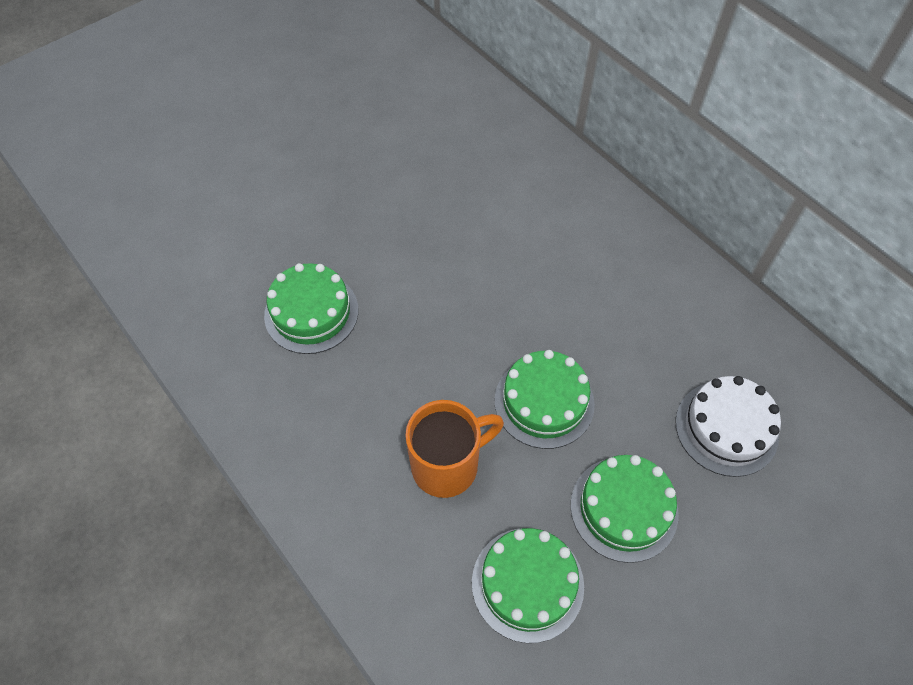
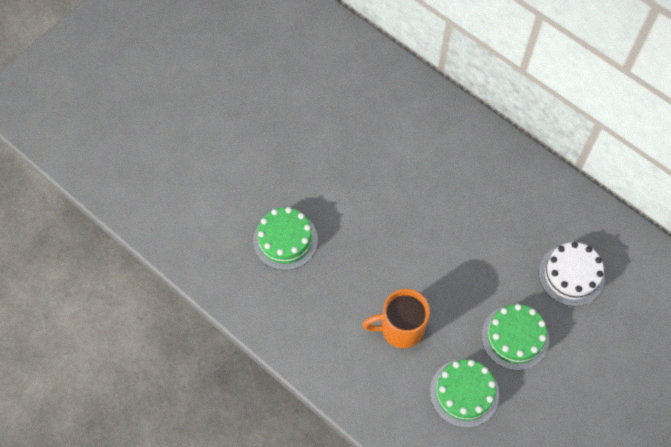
camera: 10 degrees left, 5 degrees up
orange mug [405,400,504,498] -> orange mug turned 150 degrees counterclockwise [362,289,430,348]
green cake [495,350,595,449] -> none

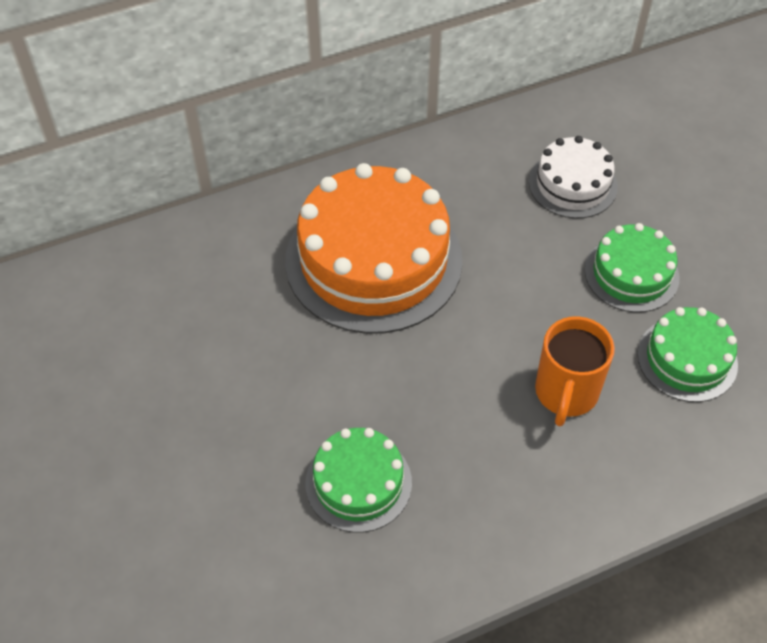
camera: 65 degrees left, 10 degrees down
none -> orange cake [285,163,463,334]

